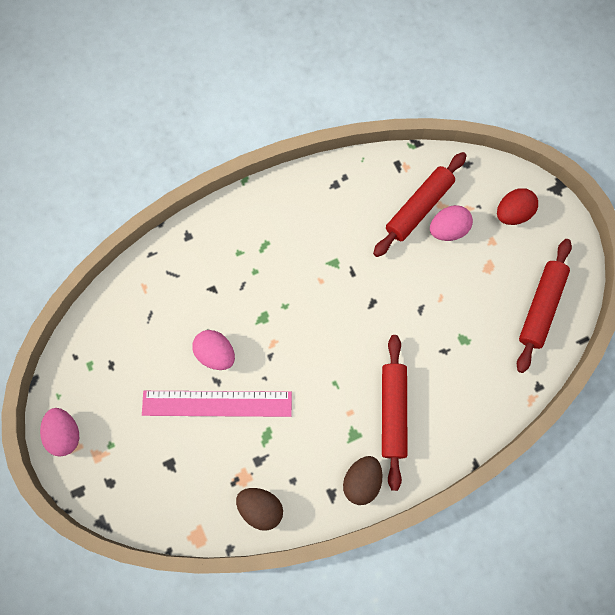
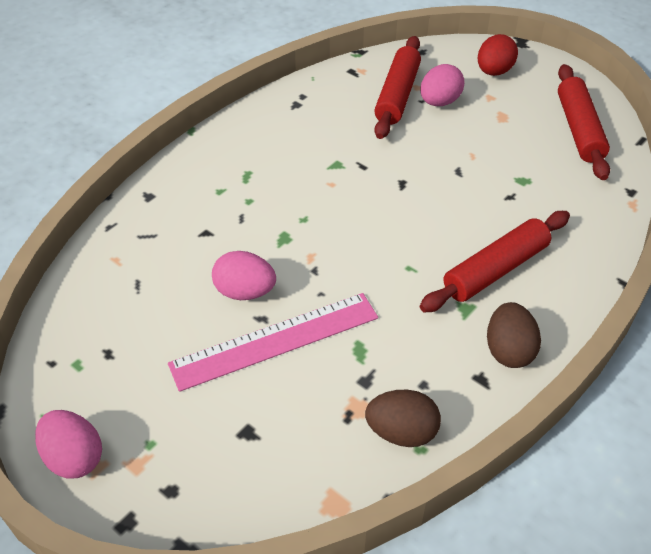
camera: 25 degrees left, 25 degrees down
red rolling pin [382,335,408,491] -> red rolling pin turned 75 degrees clockwise [420,211,570,313]

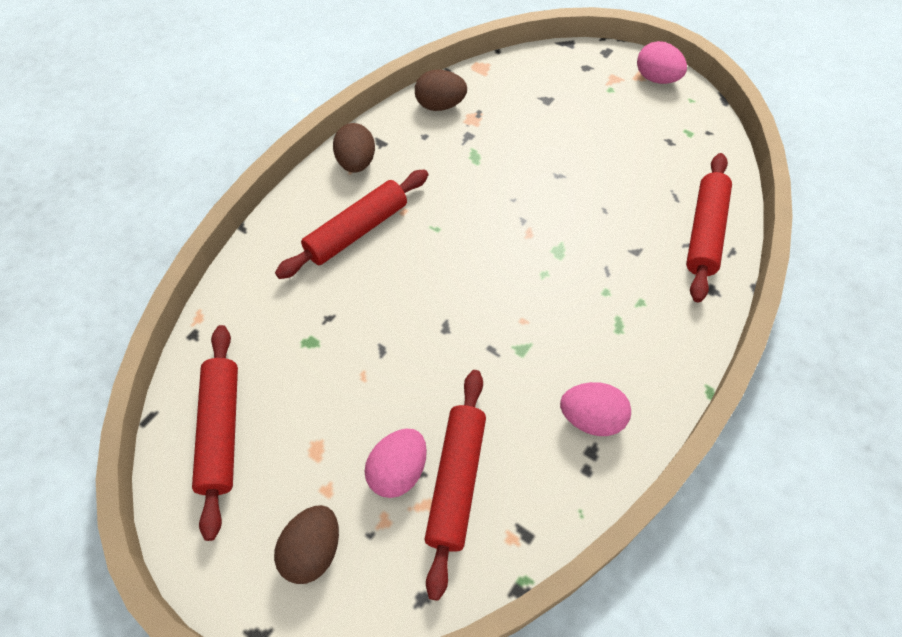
camera: 175 degrees right, 10 degrees up
pink ruler [168,293,378,392] -> none
pink egg [212,251,276,300] -> pink egg moved to [560,382,631,436]
red egg [478,34,518,76] -> brown egg [274,505,339,584]
none -> red rolling pin [686,153,732,302]

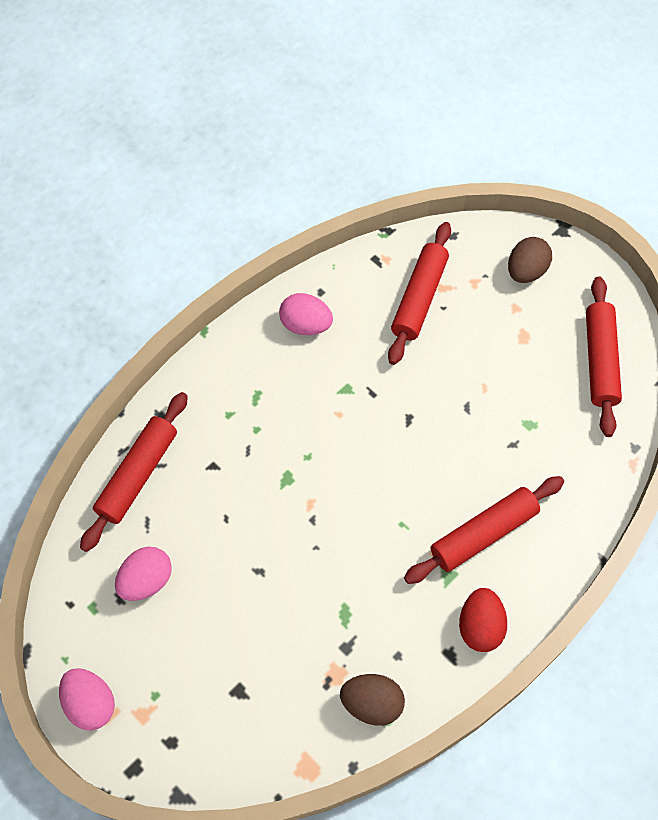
camera: 170 degrees left, 5 degrees up
brown egg [333,123,375,173] -> red egg [459,588,507,652]
pink egg [364,429,427,498] -> pink egg moved to [115,547,172,601]

